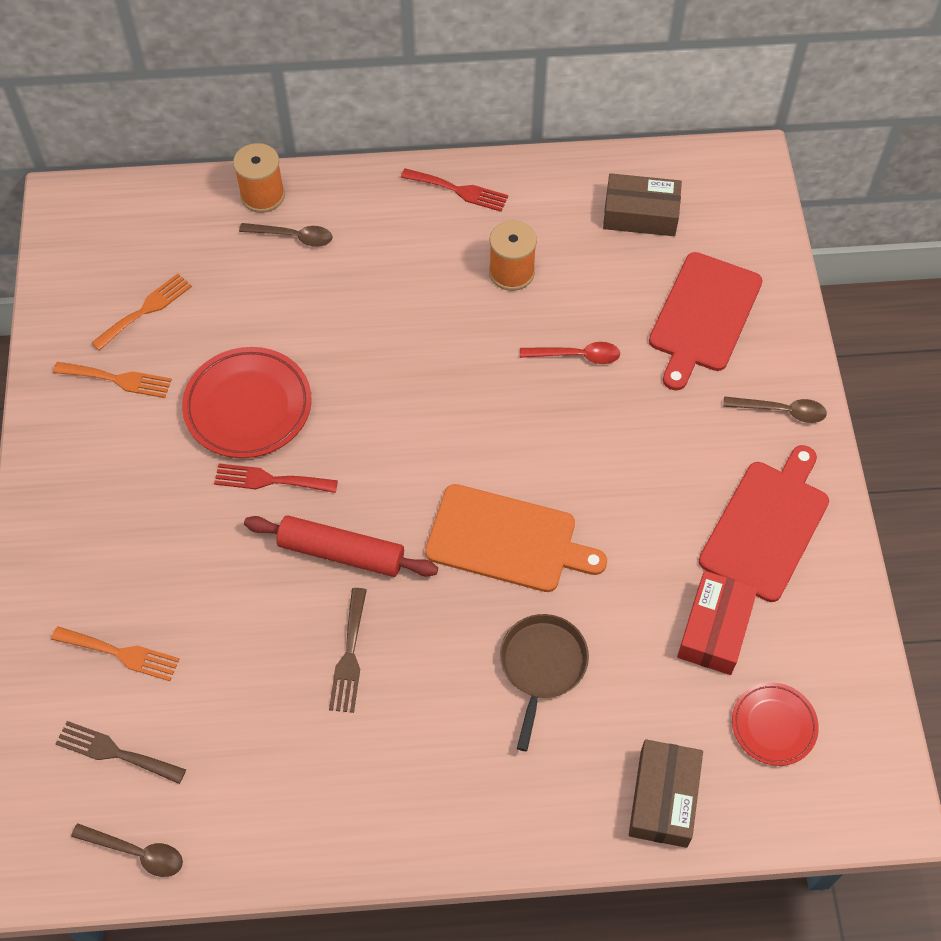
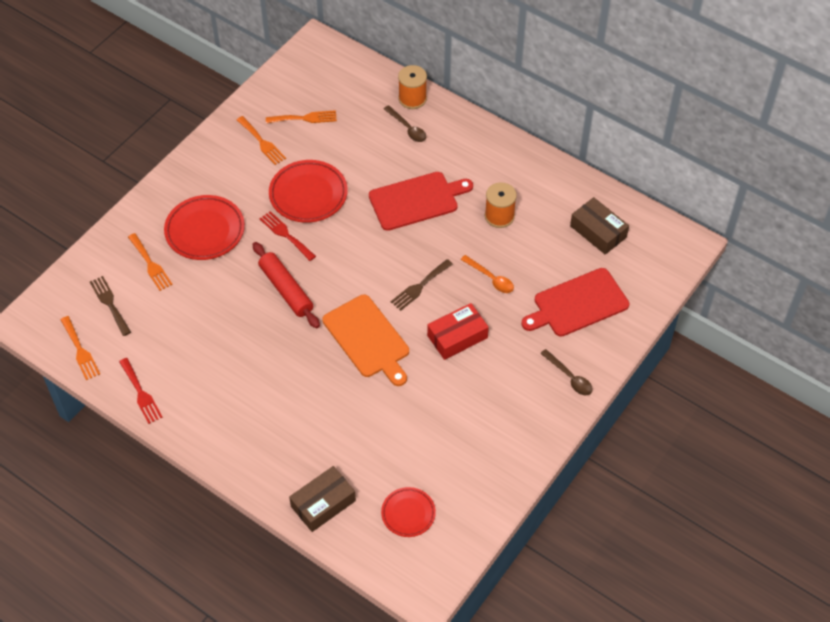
camera: 40 degrees right, 5 degrees down
brown spoon [71,823,183,877] -> orange fork [61,316,100,380]
brown fork [329,588,367,713] -> brown fork moved to [391,259,453,311]
red fork [401,168,508,212] -> red fork moved to [119,358,163,424]
brown pan [500,614,589,751] -> none
red spoon [520,342,620,364] -> orange spoon [461,255,514,293]
red box [677,571,758,675] -> red box moved to [427,303,489,360]
red cutting board [699,445,829,602] -> red cutting board moved to [369,172,473,231]
none -> red plate [164,195,245,260]

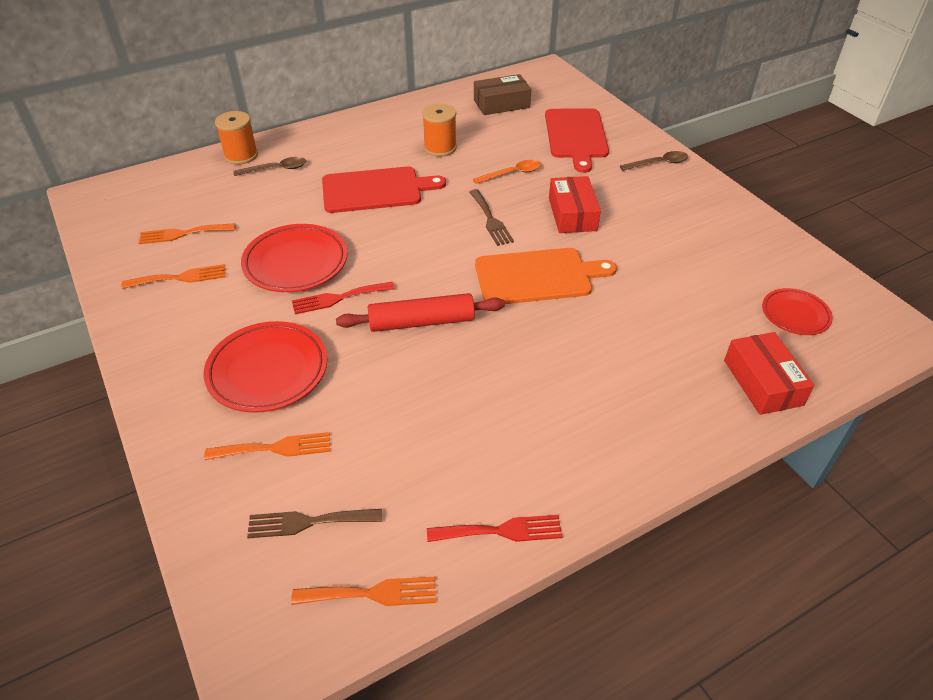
camera: 65 degrees left, 10 degrees down
orange fork [266,110,337,123] -> orange fork turned 120 degrees counterclockwise [139,223,235,244]
brown box [289,466,356,532] -> red box [724,332,815,415]
red cutting board [369,172,473,231] -> red cutting board turned 75 degrees clockwise [322,167,446,213]

